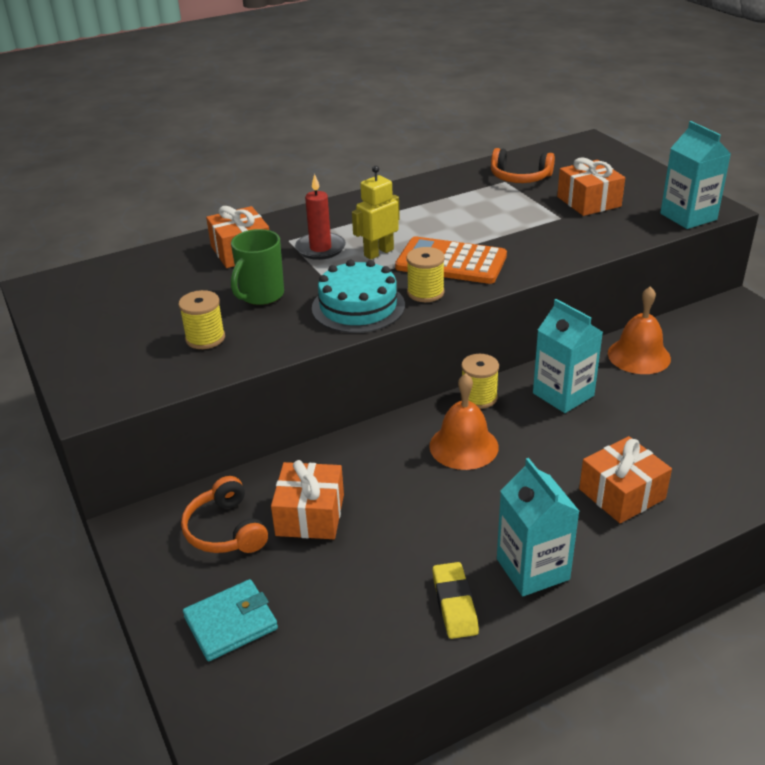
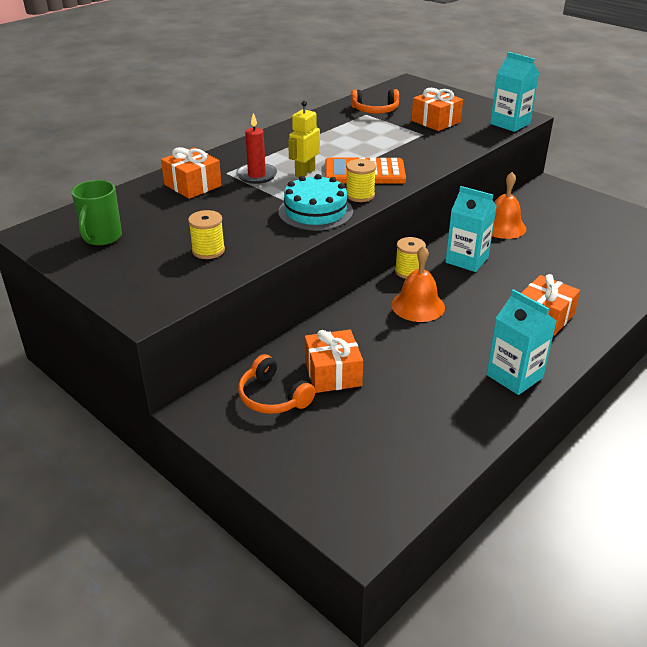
camera: 20 degrees left, 0 degrees up
turquoise wallet [183,579,278,661] -> none
green mug [231,229,284,305] -> green mug moved to [71,180,122,246]
yellow eraser [432,562,479,639] -> none

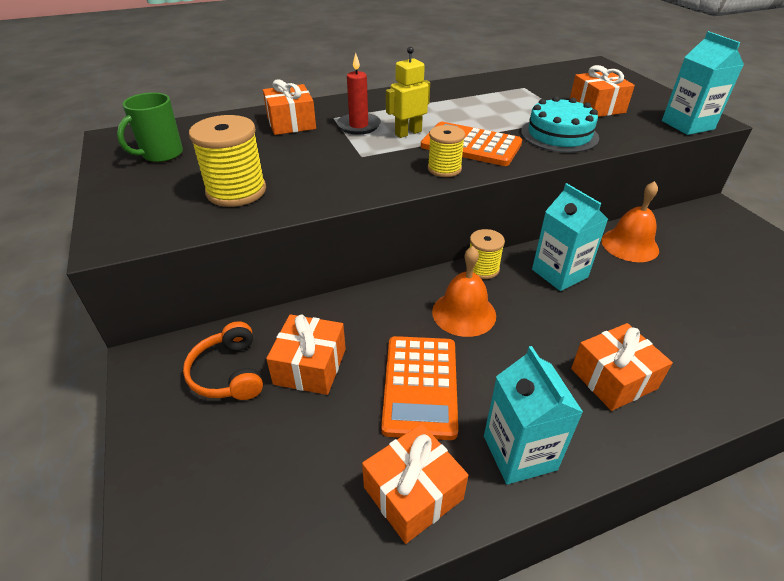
camera: 25 degrees right, 5 degrees up
yellow spool [188,210,225,259] -> yellow spool [189,115,266,207], size x1.62
turquoise cake [278,174,353,231] -> turquoise cake moved to [521,96,599,153]
orange headphones [351,89,399,114] -> none
none -> orange gift [362,424,468,544]
none -> orange calculator [381,336,458,440]

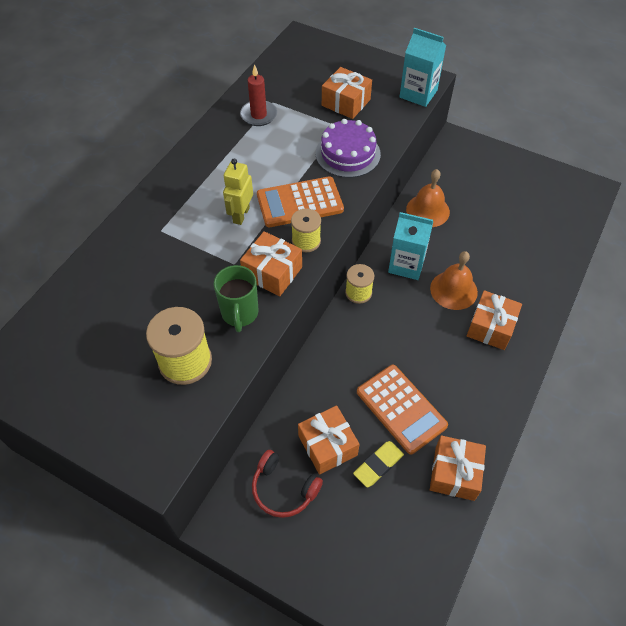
camera: 40 degrees left, 15 degrees up
green mug [117,92,183,162] -> green mug moved to [214,265,259,332]
orange headphones [183,321,263,400] -> red headphones [252,450,323,518]
orange gift [263,79,316,135] -> orange gift moved to [240,231,302,296]
red candle [337,53,381,135] -> red candle moved to [240,64,277,126]
orange bell [432,246,496,337] -> orange bell moved to [430,251,478,310]
turquoise carton [484,346,583,484] -> none
turquoise cake [521,96,599,153] -> purple cake [316,119,381,178]
none -> yellow eraser [353,441,404,487]

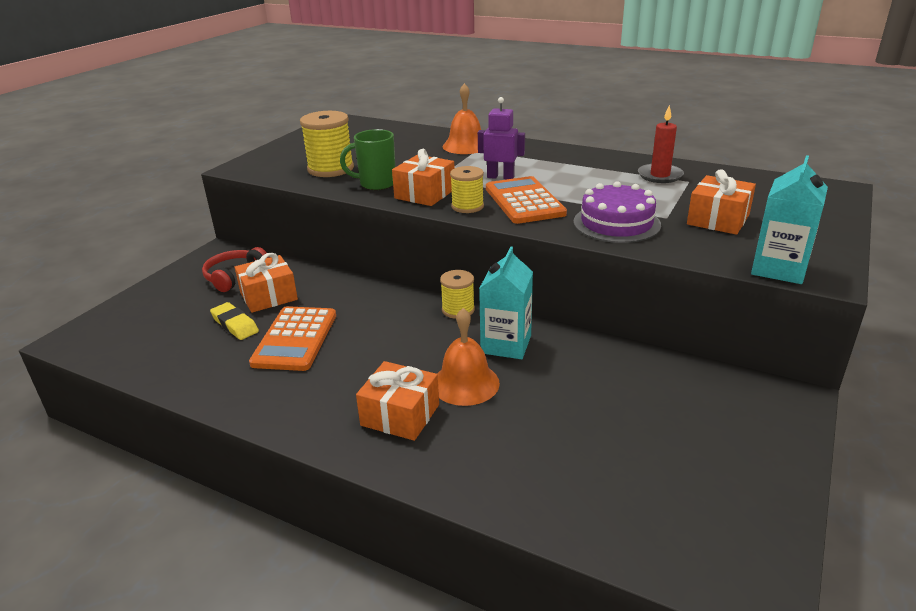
camera: 90 degrees right, 25 degrees down
yellow robot [223,159,253,225] -> purple robot [478,97,525,179]
orange calculator [357,365,448,455] -> orange calculator turned 45 degrees counterclockwise [249,306,336,371]
orange bell [406,169,450,227] -> orange bell moved to [443,83,481,154]
orange gift [430,435,486,501] -> none

